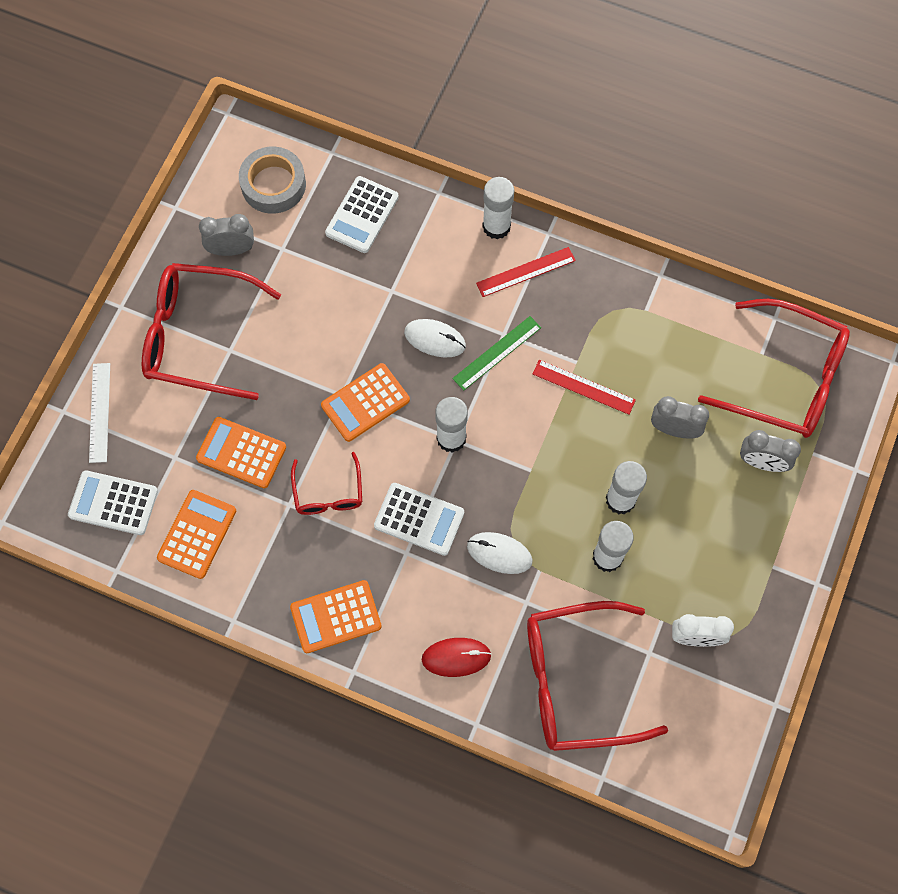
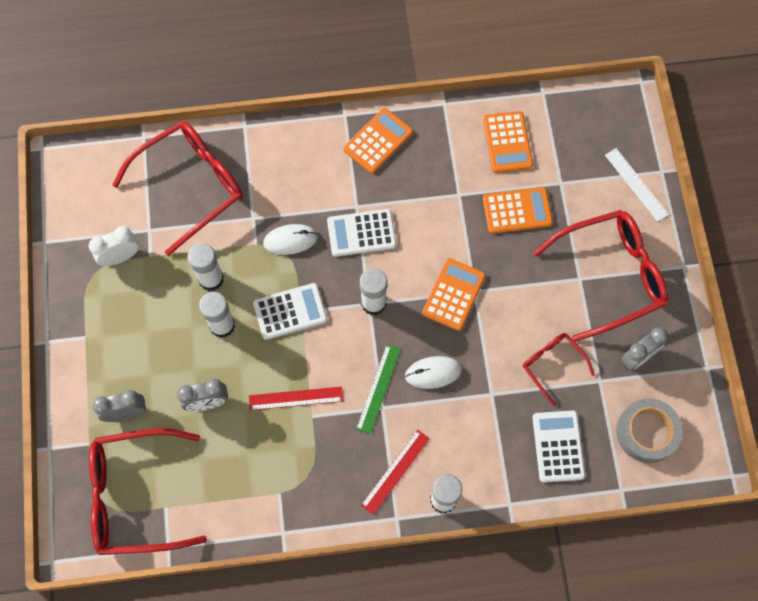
camera: 150 degrees right, 0 degrees up
white calculator [68,470,158,535] -> white calculator moved to [253,283,327,340]
red glasses [291,452,362,515] -> red glasses moved to [523,333,595,406]
red mouse [422,638,492,677] -> none

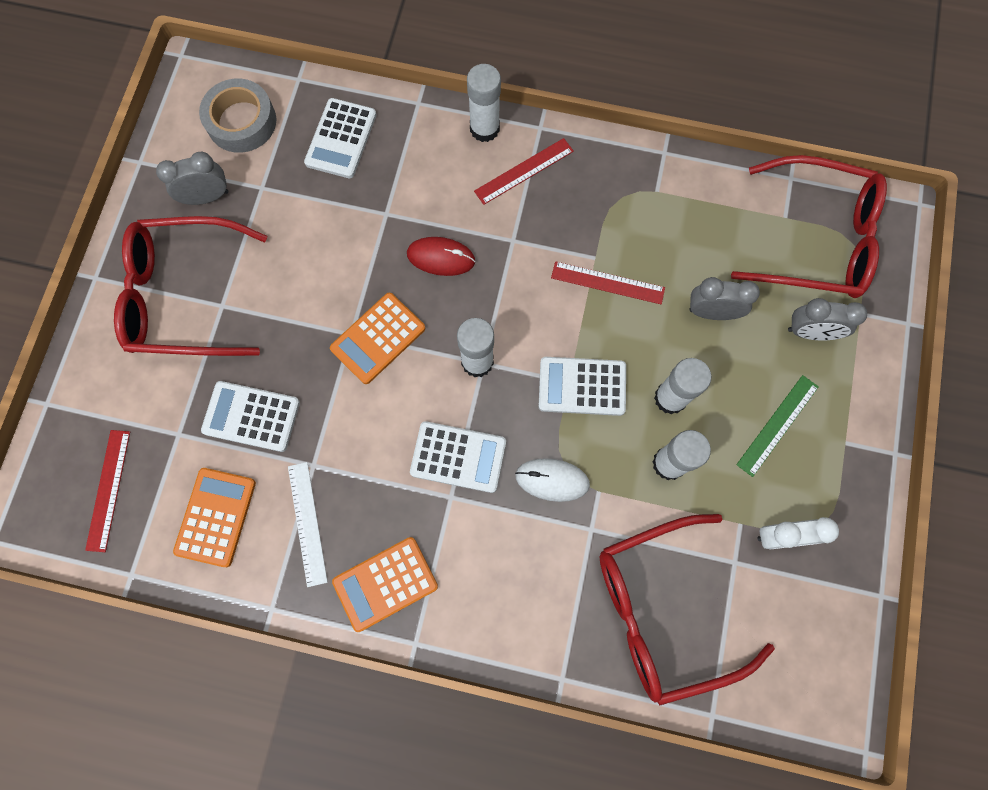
camera: 160 degrees left, 5 degrees up
green ruler [356,344,401,435] -> green ruler moved to [736,375,819,477]
white mouse [405,356,462,389] -> red mouse [407,237,475,276]
orange calculator [483,187,553,234] -> white calculator [201,381,300,452]
red glasses [523,333,595,406] -> none
white ruler [605,148,669,222] -> white ruler moved to [288,462,328,587]
none -> red ruler [85,430,130,552]

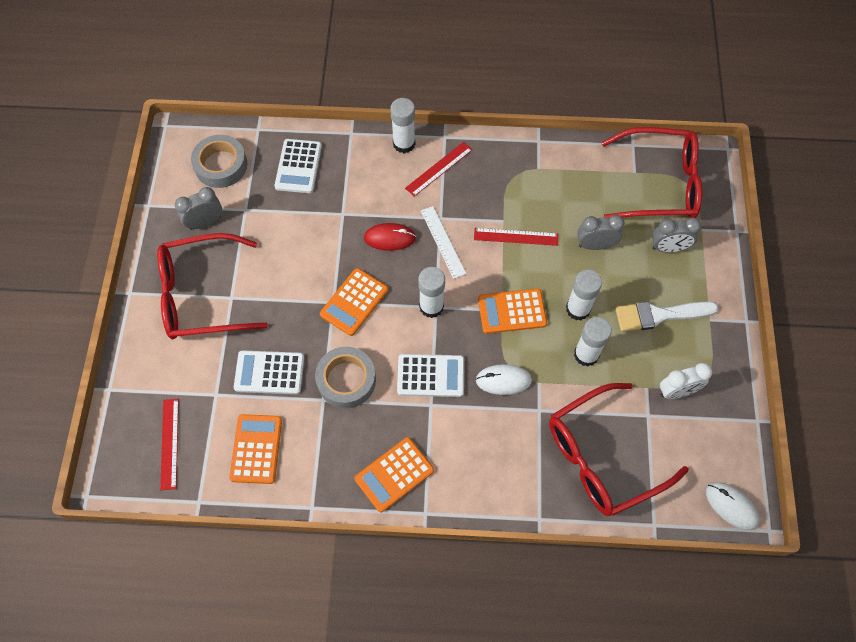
camera: 10 degrees left, 10 degrees down
white ruler [288,462,328,587] -> white ruler moved to [421,206,466,279]
white calculator [539,357,626,416] -> orange calculator [478,288,547,334]
green ruler [736,375,819,477] -> white brush [615,302,718,332]
none -> grey tape [315,347,376,408]
none -> white mouse [706,482,759,530]

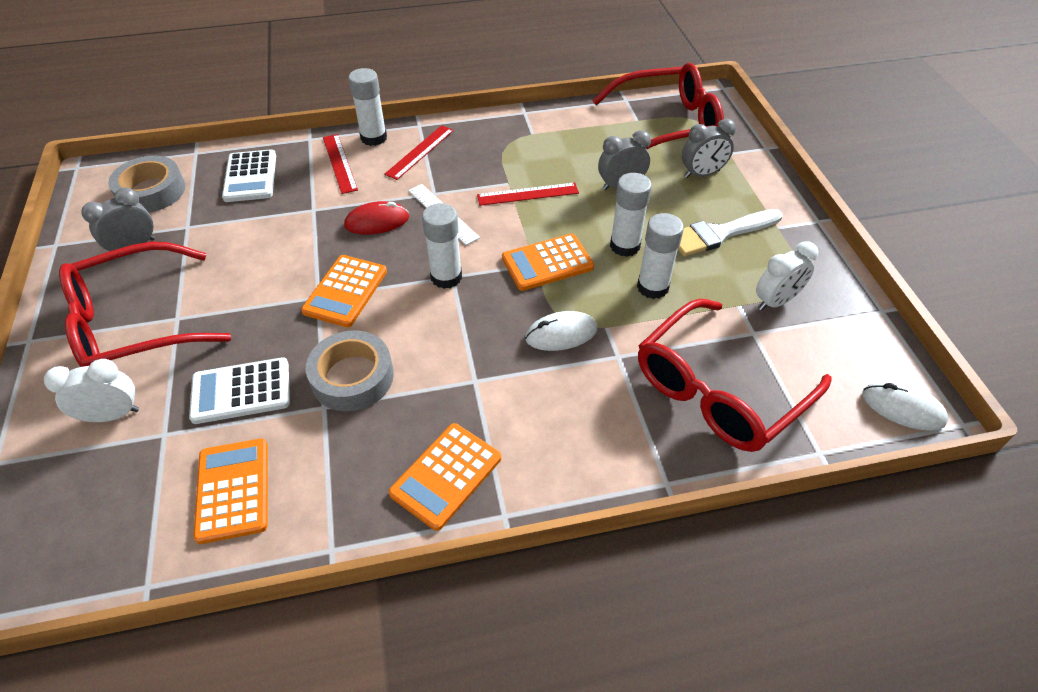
camera: 15 degrees left, 15 degrees down
red ruler [160,399,179,490] -> red ruler moved to [323,134,358,194]
white calculator [397,354,464,397] -> none
none -> white clock [44,359,139,422]

